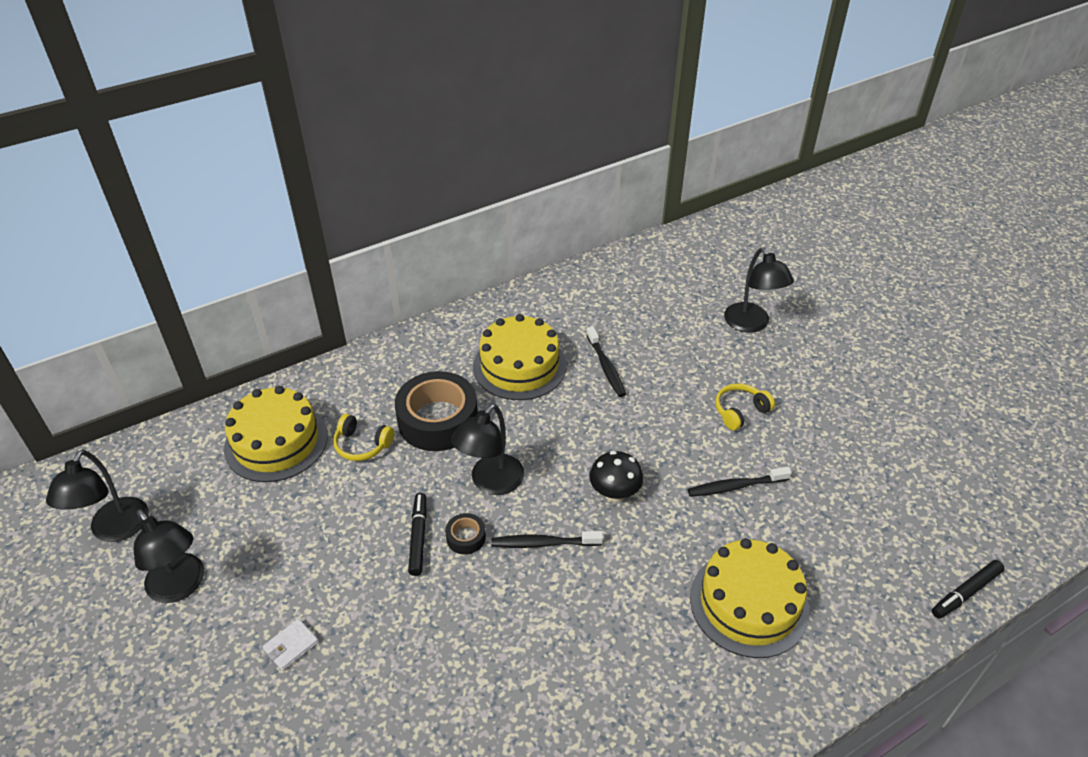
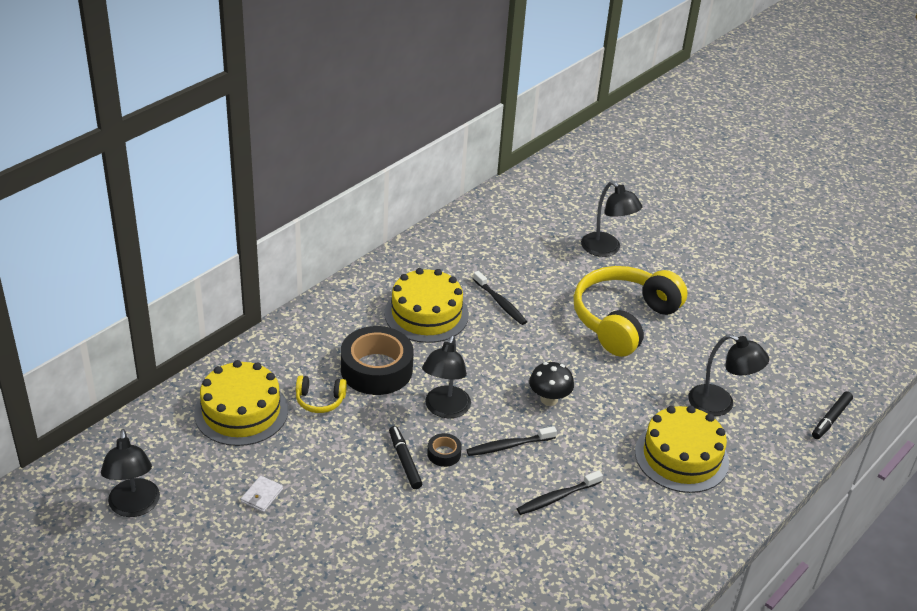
camera: 20 degrees left, 5 degrees down
black lamp [133,509,204,603] -> black lamp moved to [688,334,769,416]
white wallet [262,619,319,671] -> white wallet moved to [241,476,283,512]
black toothbrush [688,467,792,497] -> black toothbrush moved to [517,470,603,515]
yellow headphones [715,383,775,431] -> yellow headphones [573,266,688,357], size x2.35

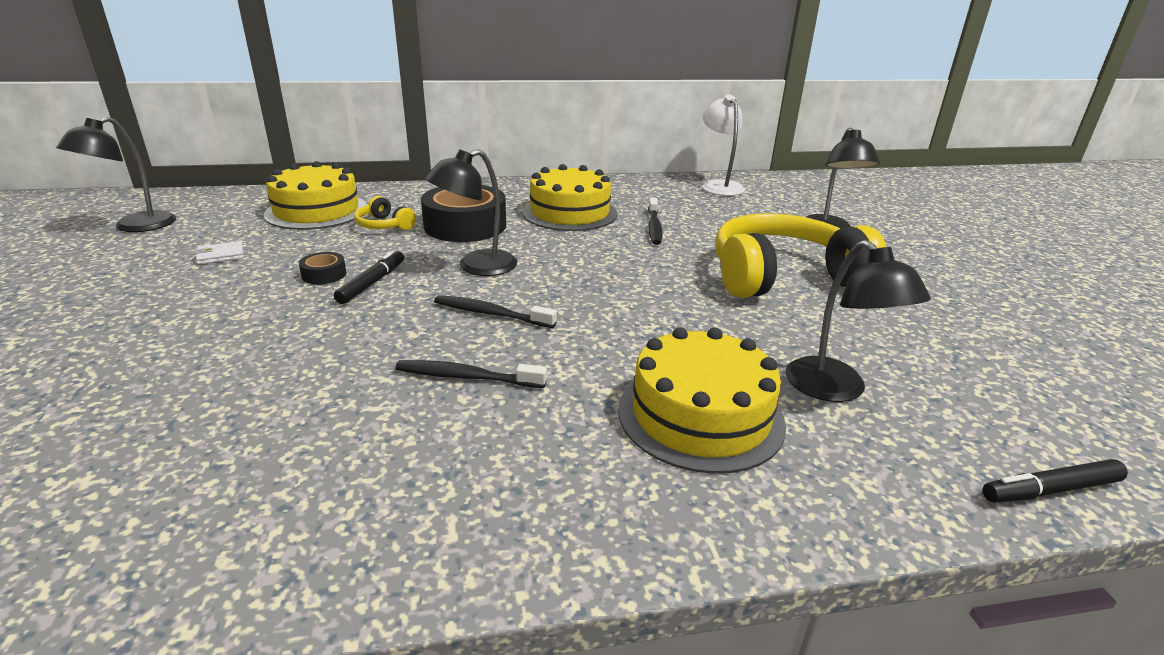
camera: 40 degrees right, 10 degrees down
black tape [427,433,462,467] -> black tape moved to [299,252,347,284]
black mushroom [529,362,574,406] -> none
none -> white lamp [702,95,745,196]

